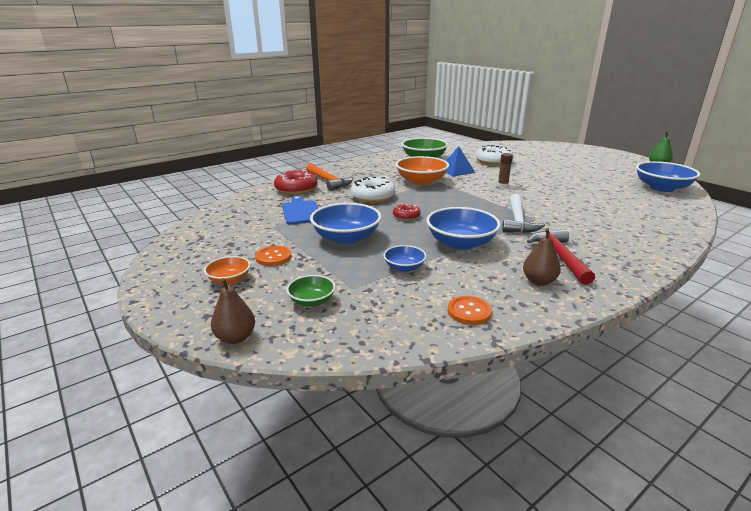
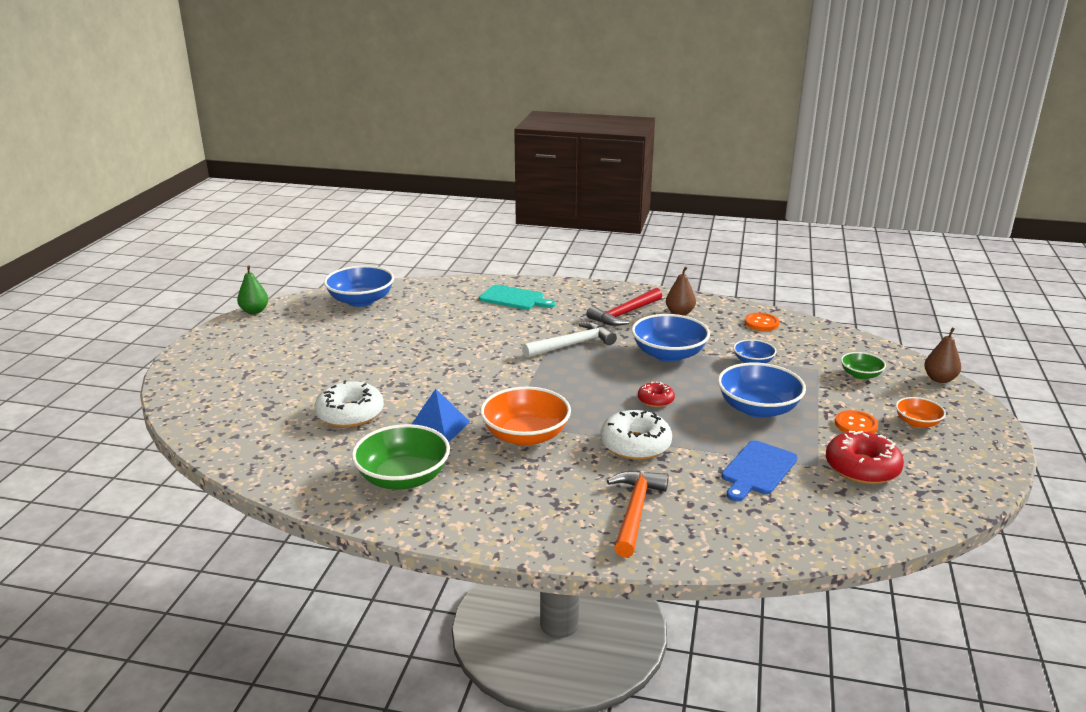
camera: 130 degrees left, 0 degrees up
red donut [274,170,318,195] -> red donut moved to [826,431,904,484]
brown glue stick [498,153,513,188] -> none
none -> turquoise cutting board [479,285,556,310]

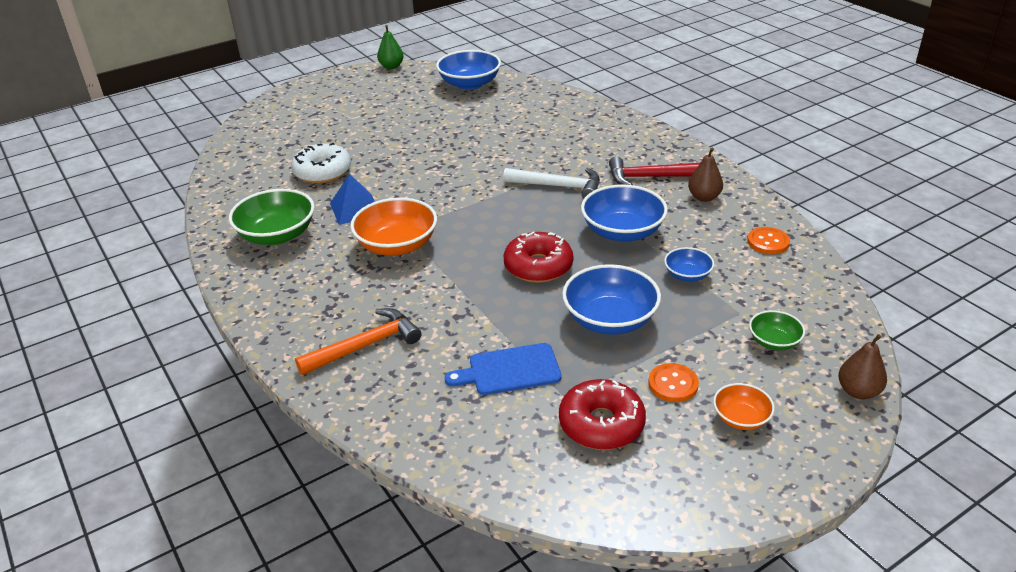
camera: 45 degrees right, 10 degrees up
turquoise cutting board [479,285,556,310] -> none
white donut [600,410,672,460] -> none
red donut [638,382,675,407] -> red donut [504,232,573,283], size x1.78

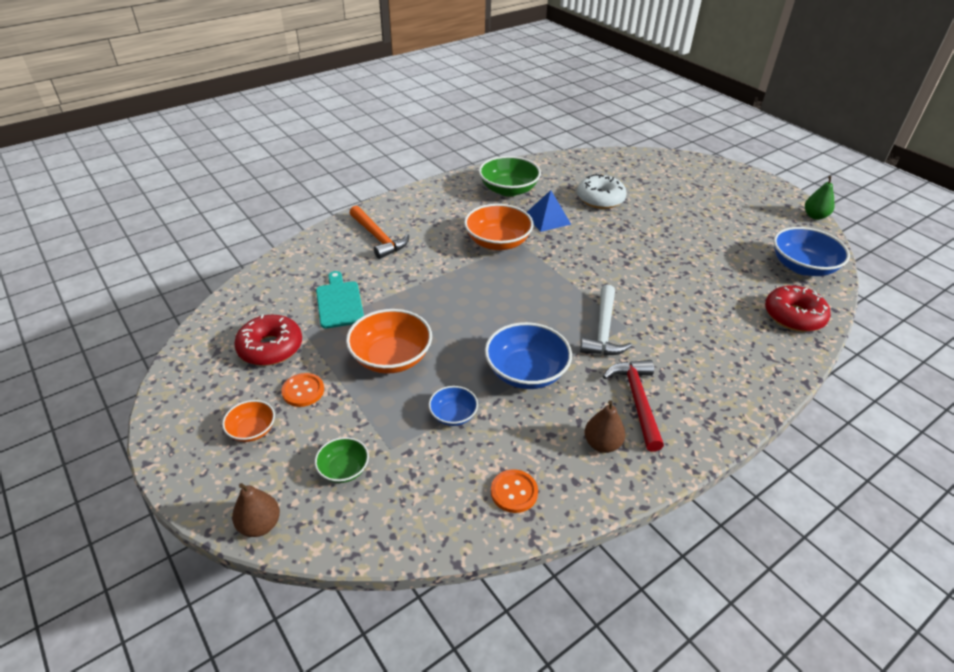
camera: 85 degrees right, 5 degrees up
blue cutting board [445,343,562,395] -> turquoise cutting board [316,271,364,329]
red donut [504,232,573,283] -> red donut moved to [765,285,830,332]
blue bowl [562,264,661,335] -> orange bowl [346,309,432,374]

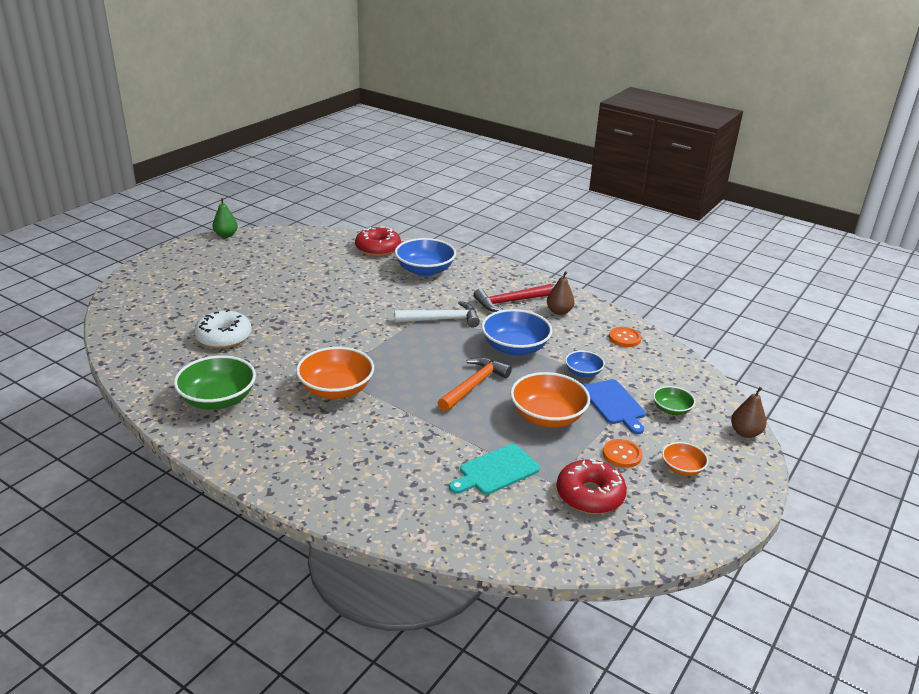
camera: 110 degrees left, 10 degrees down
orange hammer [350,206,409,259] -> orange hammer moved to [438,357,512,412]
blue pyramid [527,190,571,232] -> none
blue bowl [773,227,850,276] -> blue bowl moved to [395,238,456,276]
none -> blue cutting board [583,379,645,434]

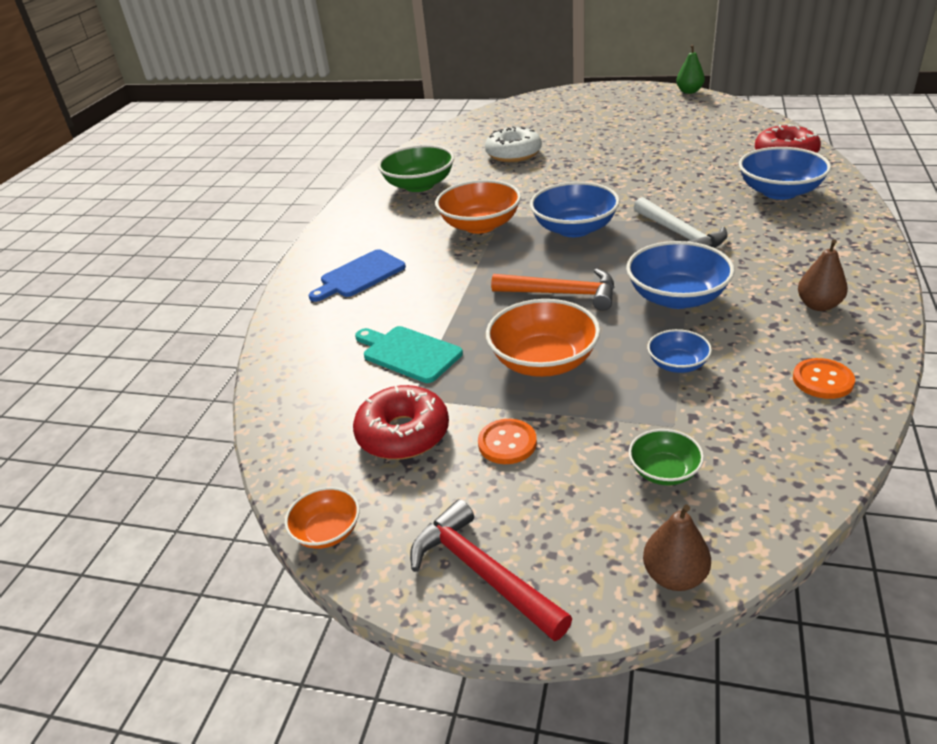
camera: 75 degrees right, 5 degrees up
red hammer [473,284,553,312] -> red hammer moved to [410,499,572,641]
blue cutting board [583,379,645,434] -> blue cutting board moved to [309,249,406,302]
orange bowl [662,442,708,476] -> orange bowl moved to [285,487,360,549]
none -> blue bowl [530,182,620,237]

